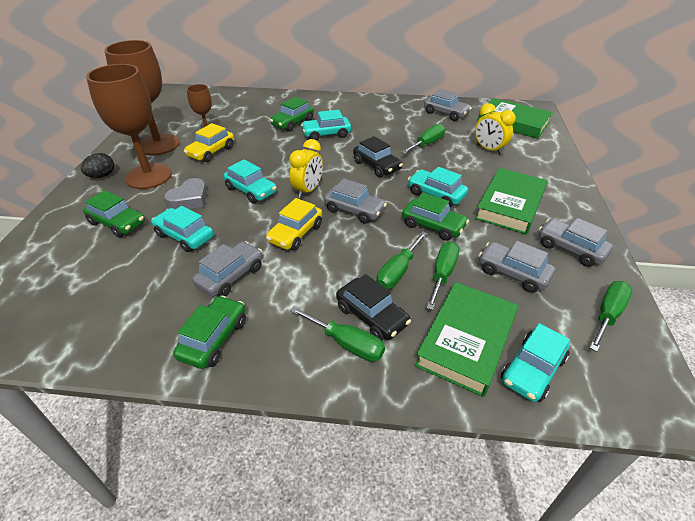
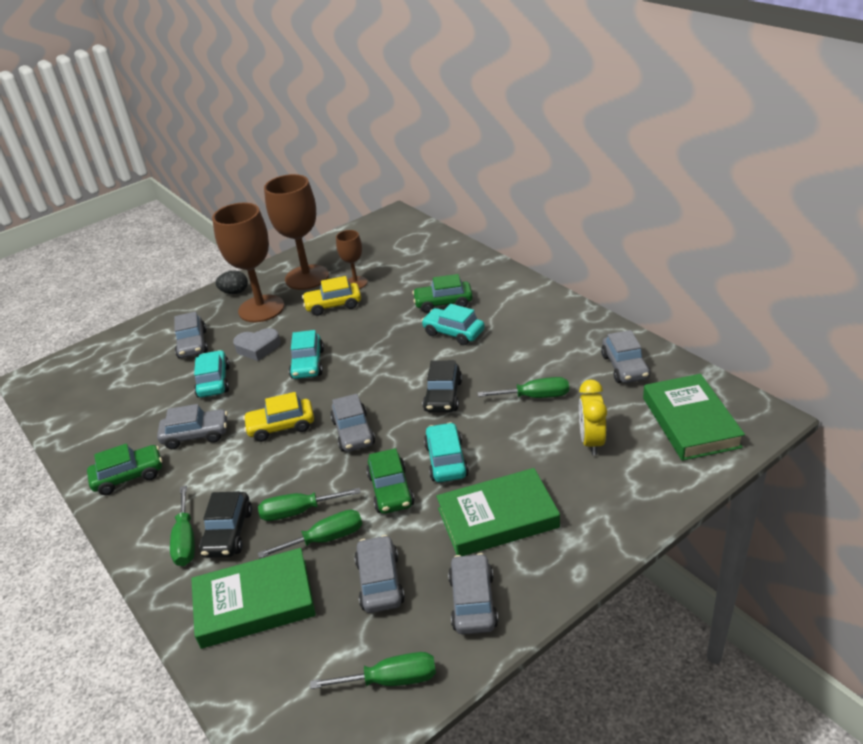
camera: 50 degrees right, 5 degrees down
green car [83,190,145,238] -> grey car [174,312,208,359]
yellow clock [289,139,323,198] -> none
turquoise car [501,323,570,402] -> none

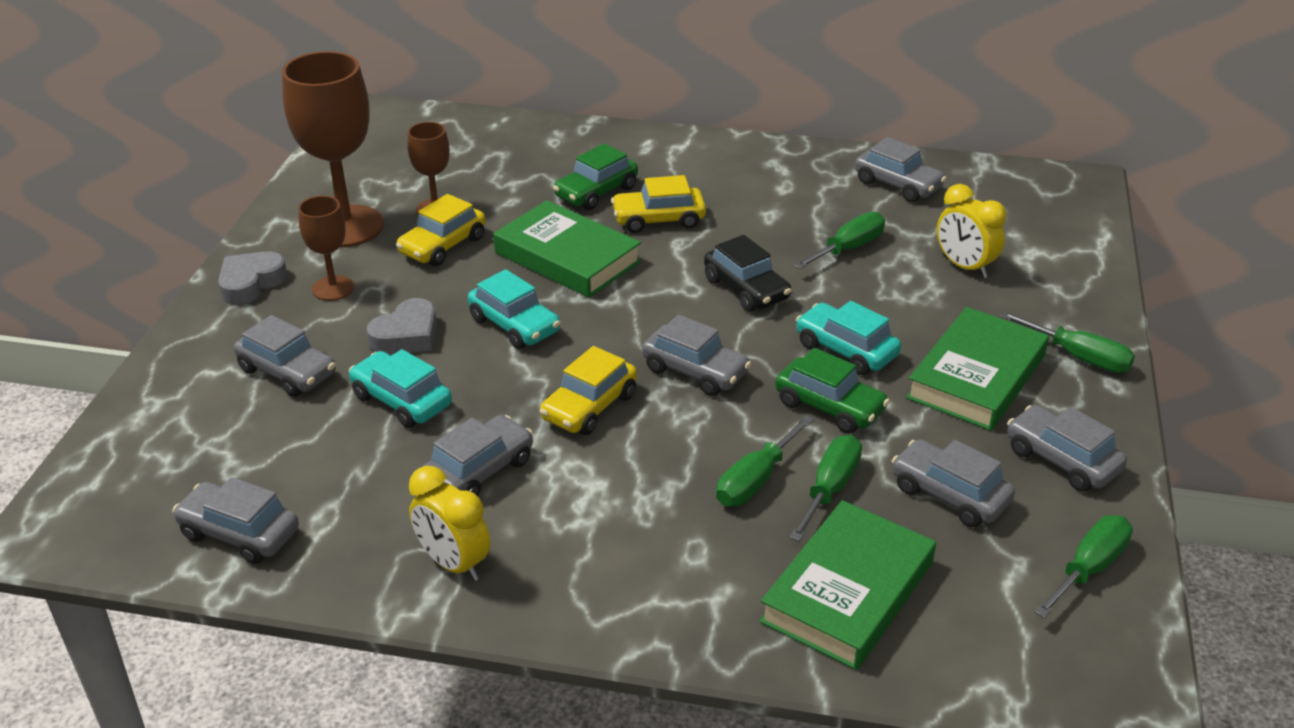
camera: 45 degrees left, 0 degrees up
green car [87,443,162,495] -> yellow clock [409,466,490,581]
green screwdriver [170,486,195,566] -> green screwdriver moved to [999,311,1135,373]
black car [199,491,252,558] -> none
brown goblet [212,202,284,322] -> brown goblet [298,196,354,301], size x0.52
black egg [216,270,248,294] -> grey heart [218,251,288,305]
turquoise car [421,304,485,345] -> yellow car [611,175,706,233]
green book [643,374,745,461] -> green book moved to [493,200,641,298]
none -> grey car [172,477,299,564]

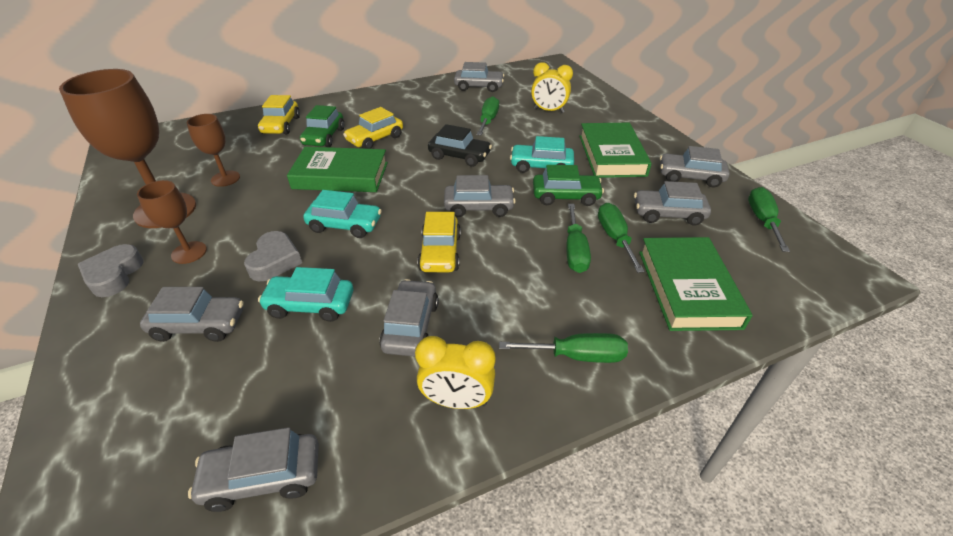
camera: 35 degrees left, 5 degrees up
yellow car [396,194,486,266] -> yellow car moved to [258,95,300,134]
green screwdriver [999,311,1135,373] -> green screwdriver moved to [499,333,628,363]

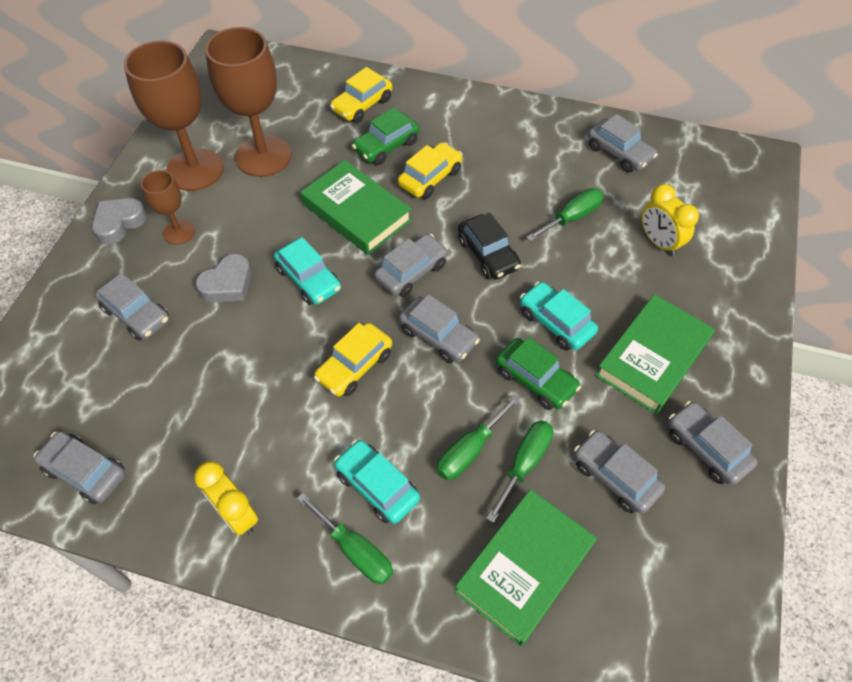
camera: 40 degrees right, 15 degrees up
brown goblet [187,114,240,187] -> brown goblet [205,27,291,177], size x1.92
turquoise car [258,267,353,322] -> turquoise car moved to [334,440,420,524]
yellow car [343,107,403,149] -> yellow car turned 135 degrees clockwise [398,142,463,199]
grey car [379,279,439,356] -> grey car moved to [374,234,448,297]
green screwdriver [748,187,790,252] -> none

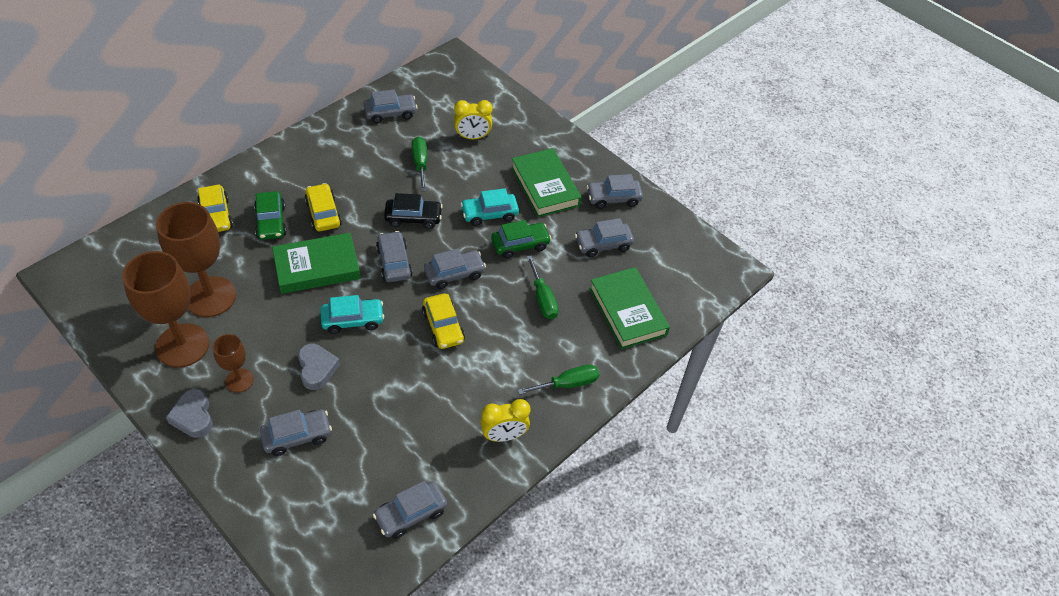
camera: 65 degrees left, 5 degrees down
turquoise car [334,440,420,524] -> none
green screwdriver [486,420,553,523] -> none

